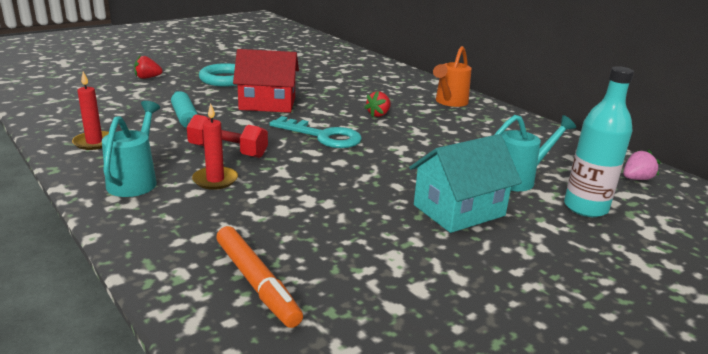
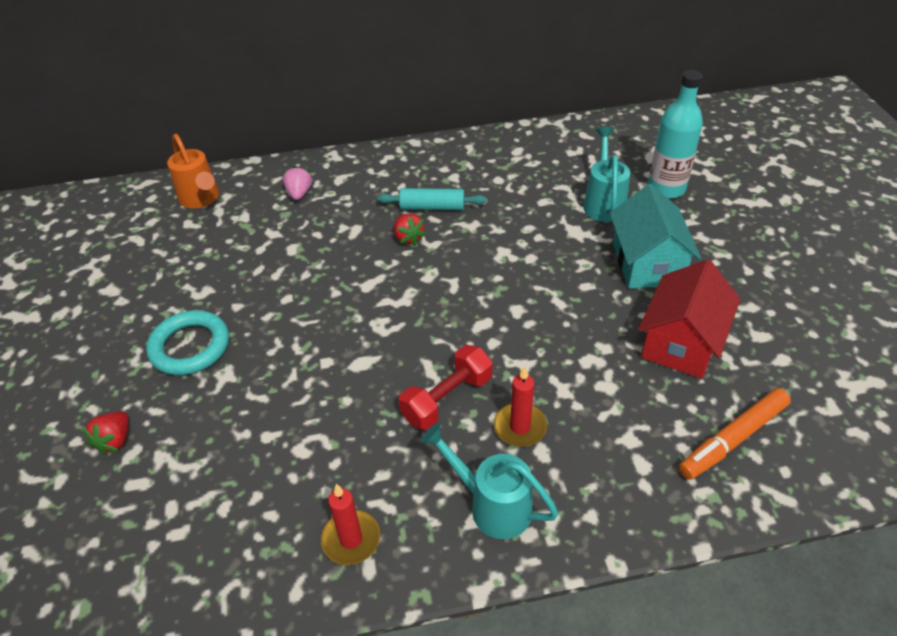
camera: 60 degrees left, 20 degrees up
turquoise rolling pin [171,91,198,128] -> turquoise rolling pin moved to [377,188,487,210]
orange marker [216,226,303,328] -> orange marker turned 150 degrees clockwise [679,388,791,480]
red house [233,49,299,113] -> red house moved to [638,260,740,379]
turquoise key [269,116,362,148] -> none
orange watering can [433,46,472,107] -> orange watering can moved to [167,134,219,208]
pink strawberry [623,150,660,180] -> pink strawberry moved to [283,166,312,200]

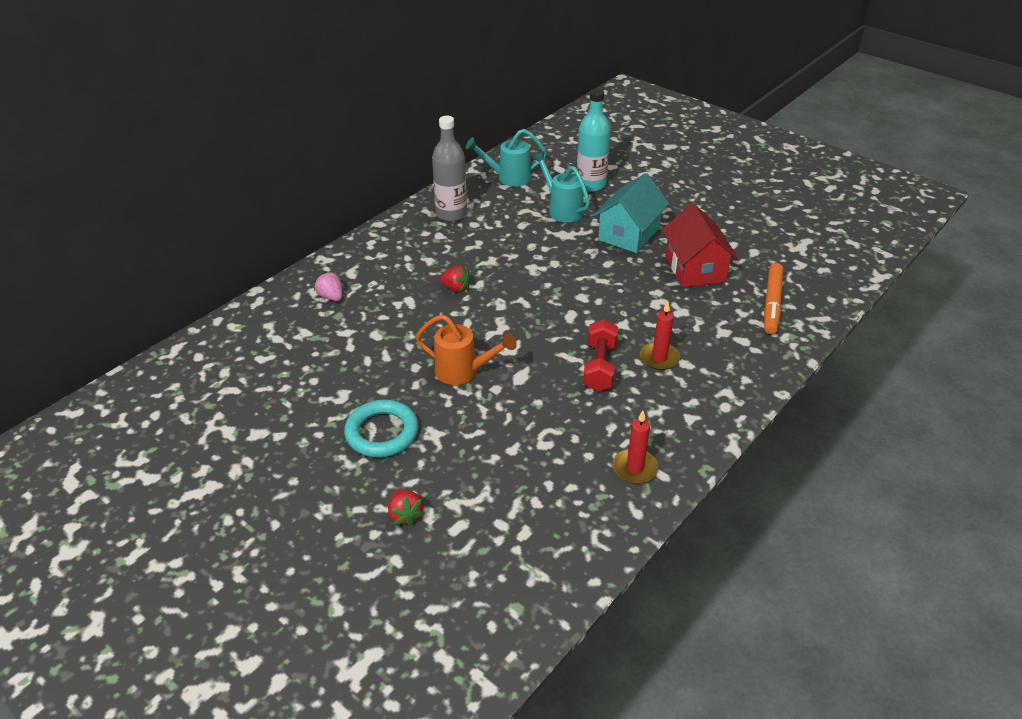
camera: 40 degrees left, 5 degrees down
orange watering can [167,134,219,208] -> orange watering can moved to [416,314,516,385]
turquoise rolling pin [377,188,487,210] -> none
turquoise watering can [421,424,559,539] -> turquoise watering can moved to [466,129,547,187]
turquoise house [610,184,701,289] -> turquoise house turned 75 degrees clockwise [593,173,669,253]
none -> grey bottle [432,116,467,222]

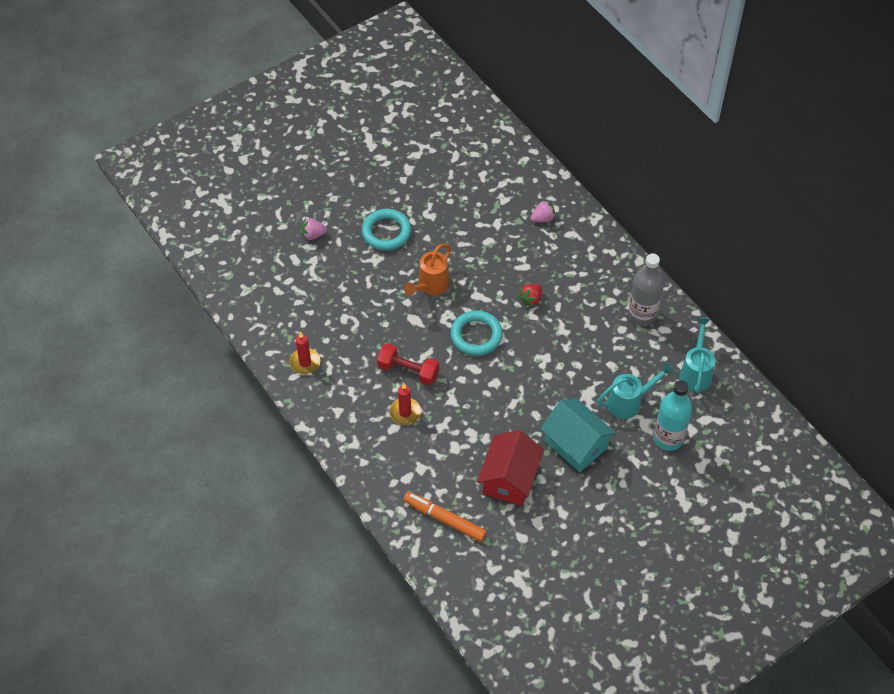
camera: 105 degrees right, 15 degrees up
red strawberry [388,489,425,527] -> pink strawberry [302,218,327,240]
red house [662,203,738,287] -> red house turned 75 degrees counterclockwise [477,430,544,506]
none -> turquoise ring [451,310,503,356]

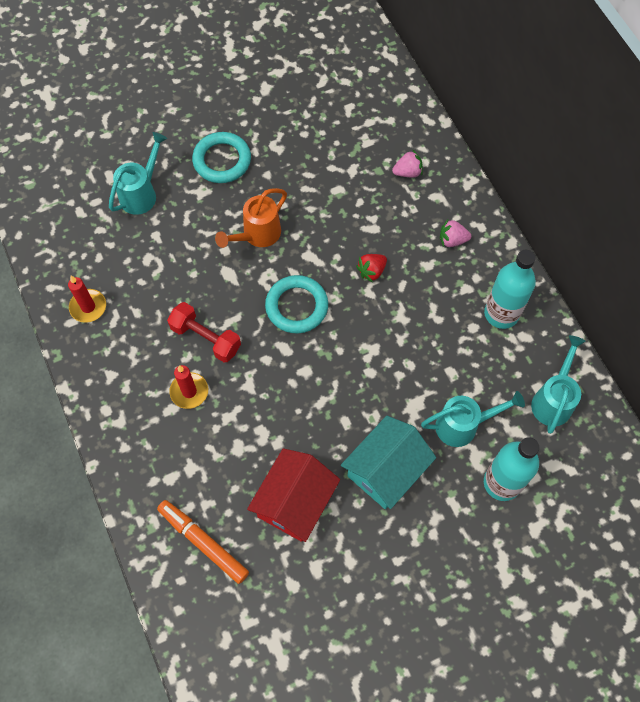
camera: 10 degrees right, 10 degrees up
pink strawberry [302,218,327,240] -> pink strawberry moved to [440,219,471,247]
turquoise house [540,398,616,472] -> turquoise house turned 75 degrees clockwise [341,416,436,509]
grey bottle [628,253,664,326] -> turquoise bottle [484,250,536,329]
none -> turquoise watering can [109,132,167,215]

